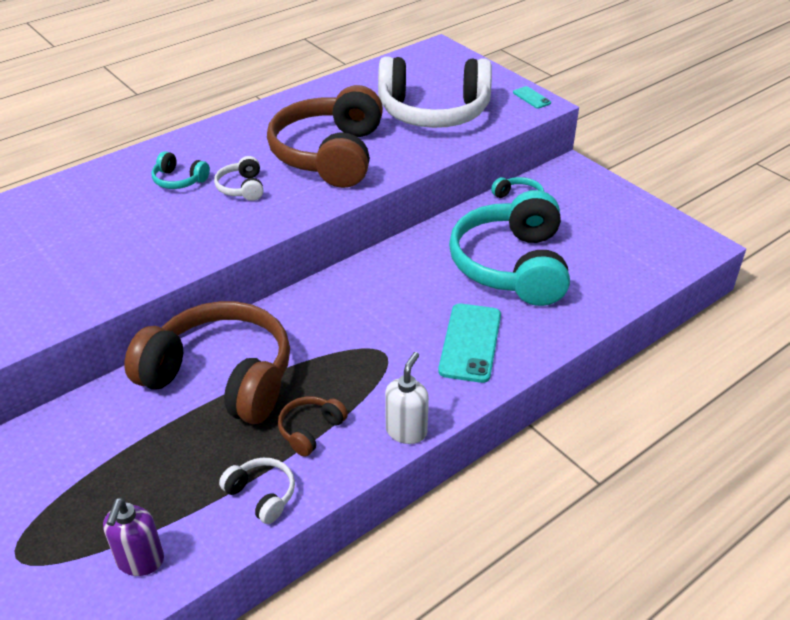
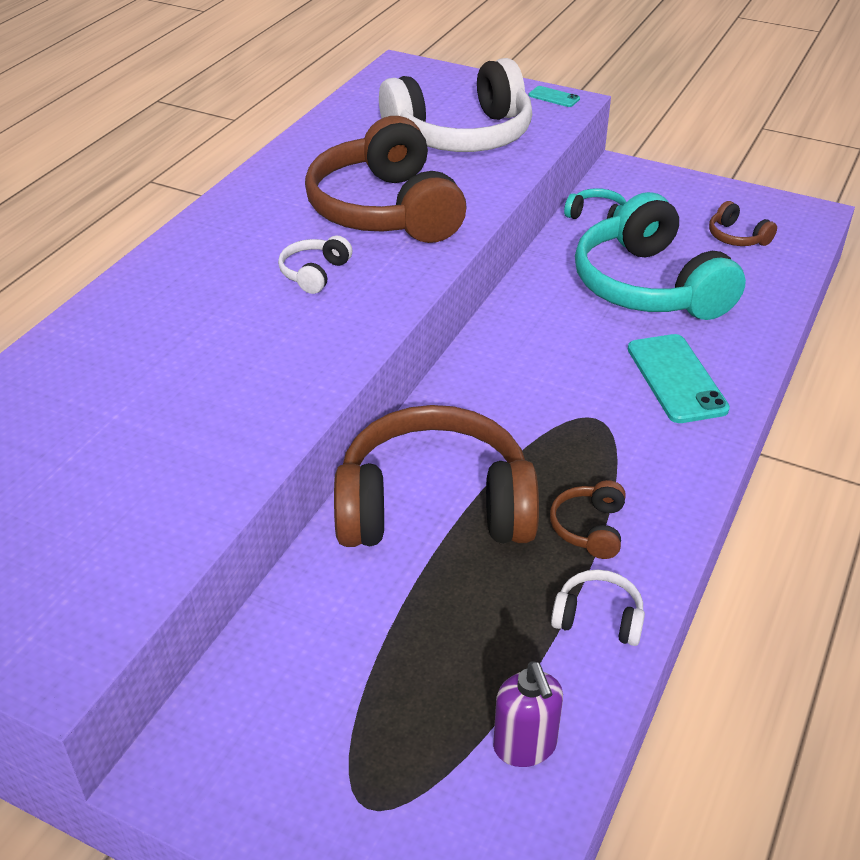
camera: 25 degrees left, 0 degrees up
turquoise headphones [151,151,210,189] -> none
white headphones [214,156,263,201] -> white headphones turned 60 degrees clockwise [278,236,352,294]
white soap dispenser [385,352,429,444] -> none
none -> brown headphones [709,201,777,246]

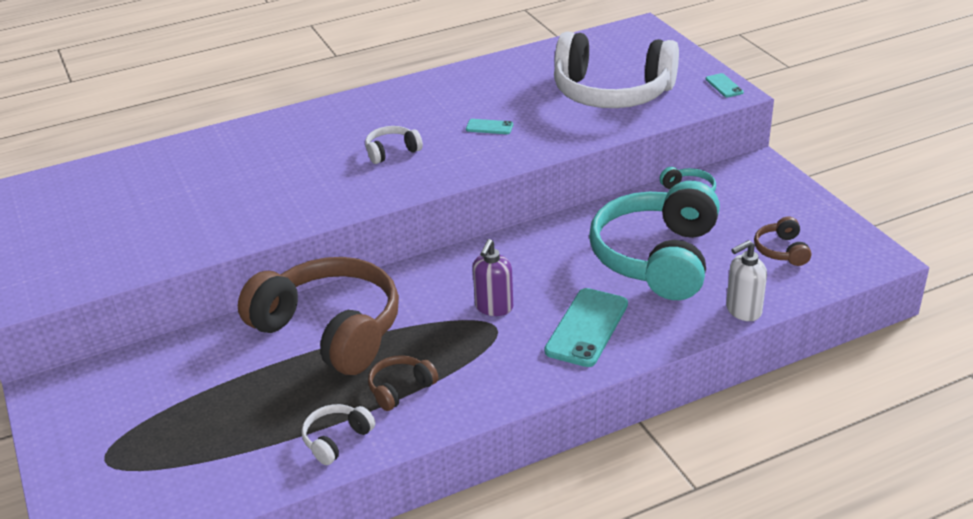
camera: 40 degrees right, 5 degrees down
brown headphones [305,116,467,243] -> turquoise phone [466,119,513,134]
purple soap dispenser [493,661,563,767] -> purple soap dispenser moved to [473,239,513,316]
white headphones [551,570,645,646] -> white headphones turned 105 degrees counterclockwise [302,404,375,465]
none -> white soap dispenser [726,240,767,321]

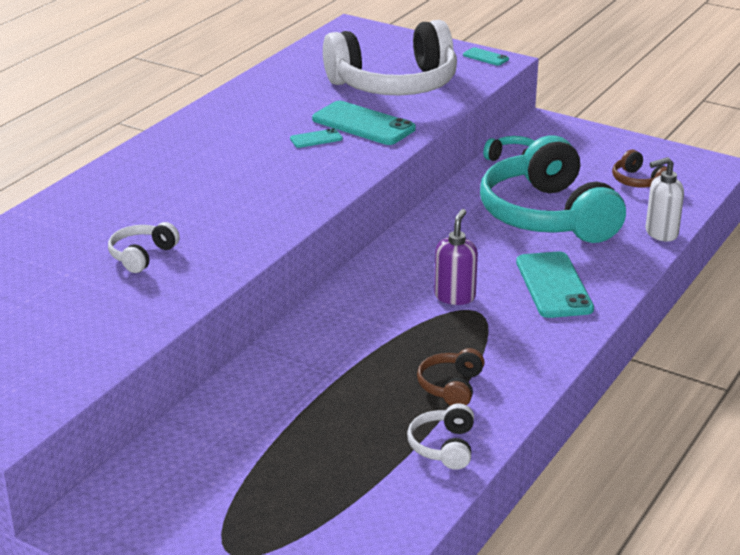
camera: 35 degrees left, 5 degrees down
brown headphones [238,257,399,375] -> none
white headphones [365,126,423,164] -> white headphones moved to [108,222,180,273]
purple soap dispenser [473,239,513,316] -> purple soap dispenser turned 150 degrees counterclockwise [434,209,478,305]
white soap dispenser [726,240,767,321] -> white soap dispenser turned 45 degrees clockwise [646,157,684,241]
none -> turquoise phone [312,101,416,145]

